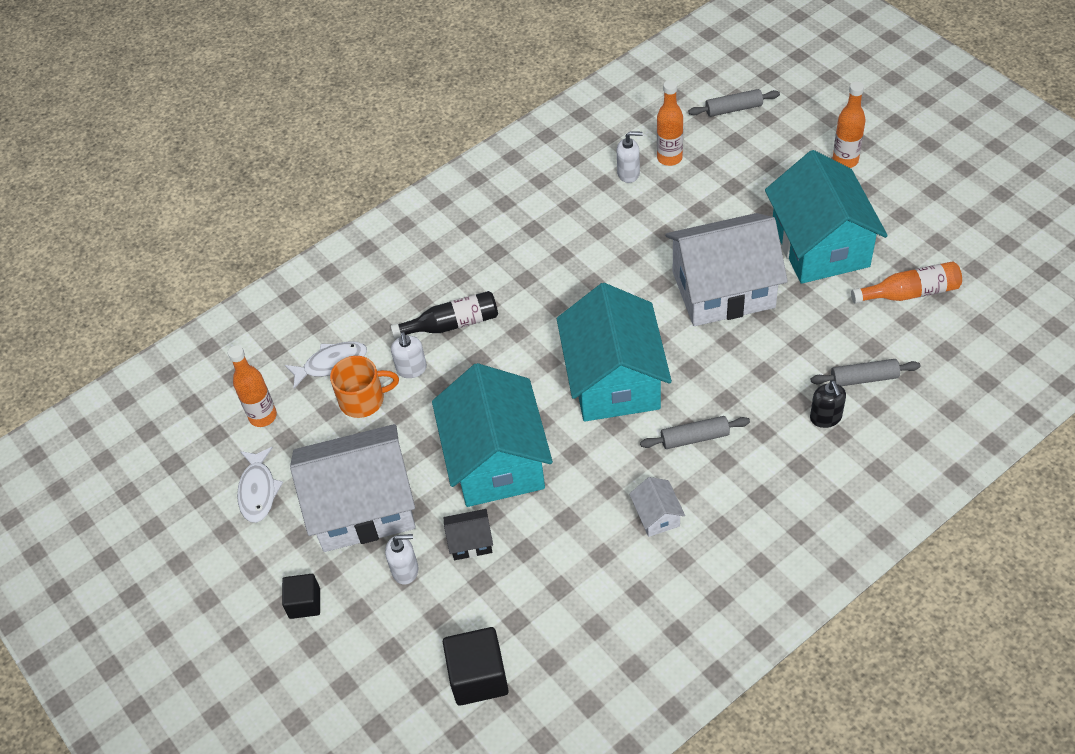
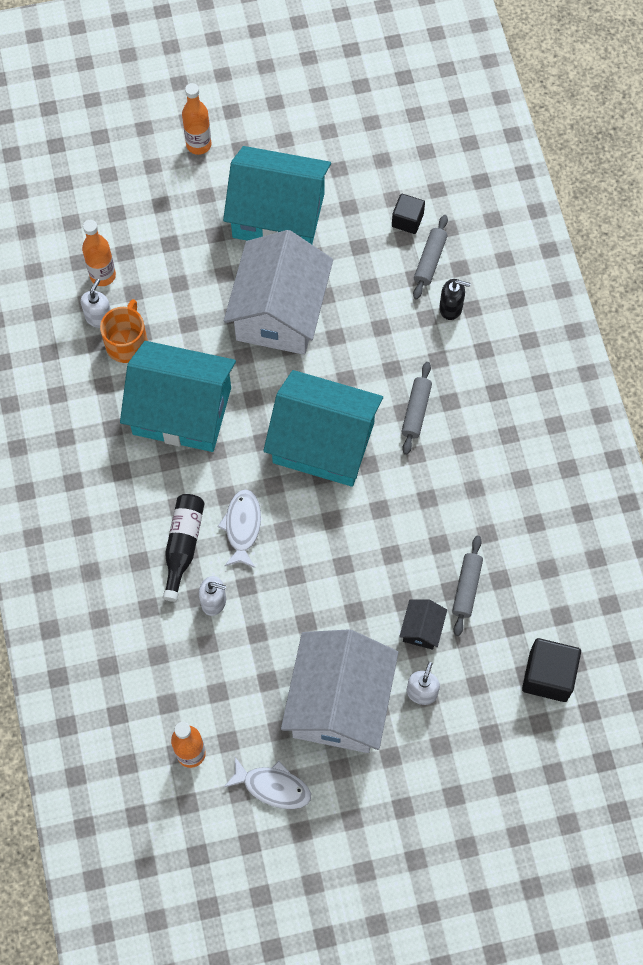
camera: 70 degrees left, 15 degrees up
black cube [282,574,320,619] -> black cube moved to [392,194,425,234]
white fish [285,341,367,389] -> white fish moved to [218,489,261,568]
orange mug [330,356,399,418] -> orange mug moved to [100,299,148,363]
turquoise house [432,363,553,507] -> turquoise house moved to [120,341,236,452]
white house [629,477,685,537] -> none
grey rolling pin [688,89,780,117] -> grey rolling pin moved to [452,536,483,636]
orange bottle [851,261,962,303] -> none

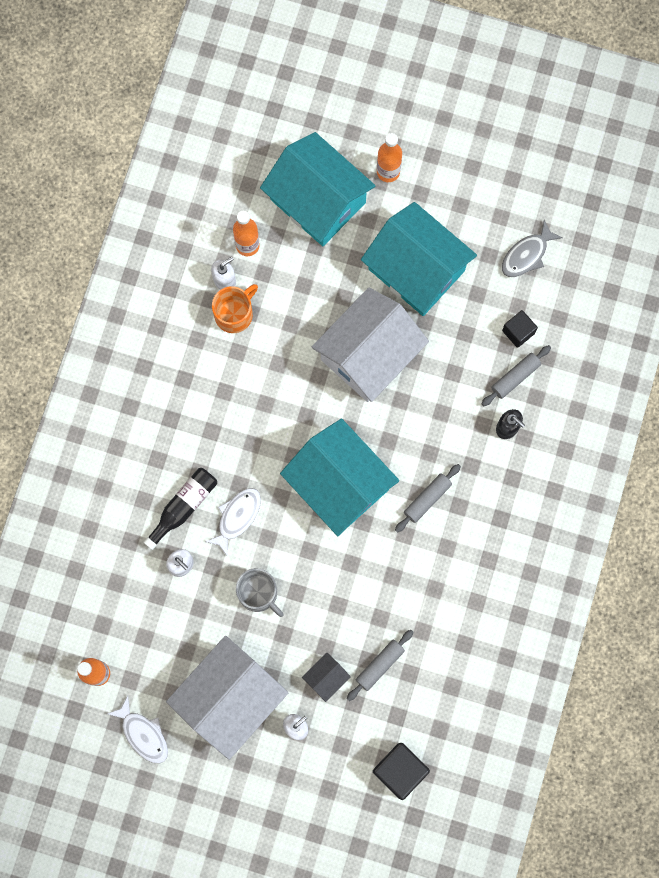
camera: 30 degrees right, 10 degrees up
turquoise house [120,341,236,452] -> turquoise house moved to [260,132,376,246]
none -> grey mug [236,568,284,617]
none -> grey fish [502,220,563,277]

